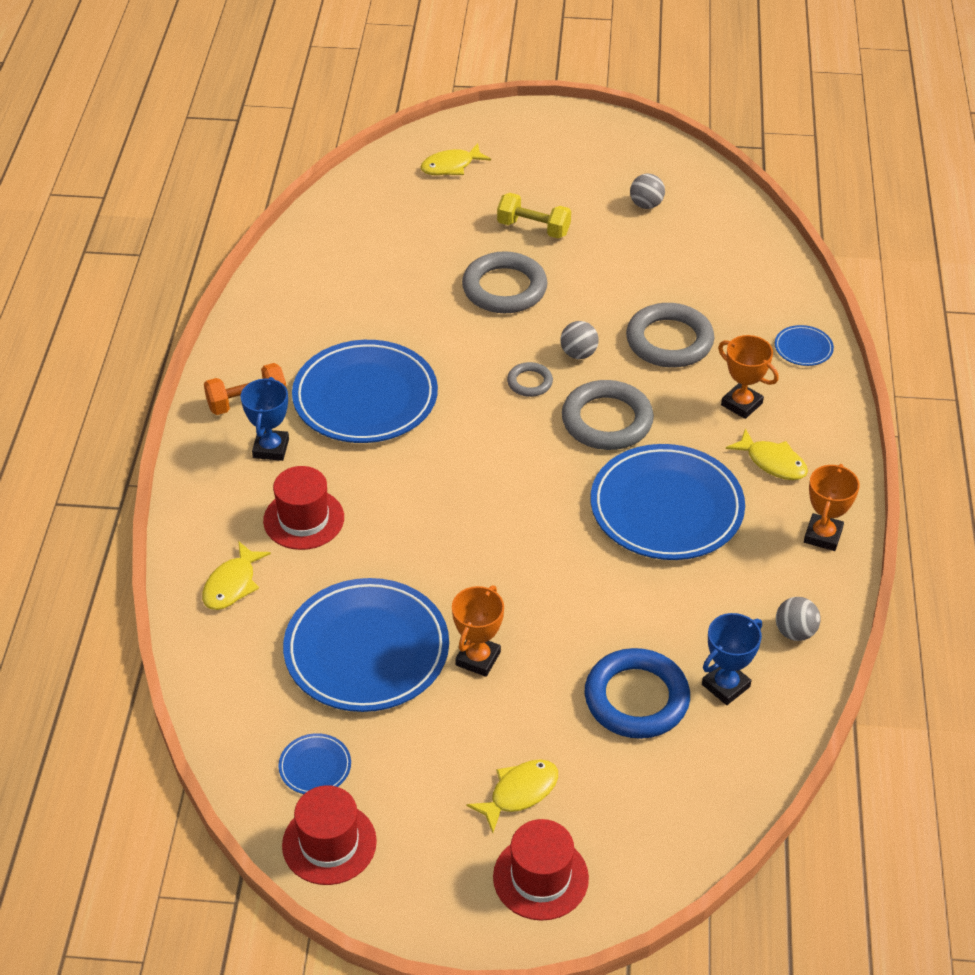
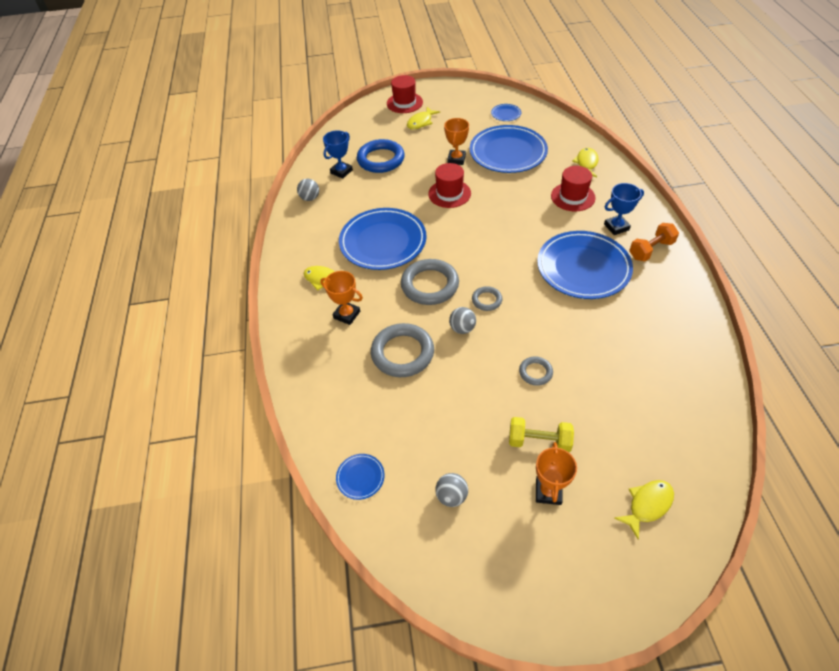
camera: 170 degrees right, 5 degrees up
blue trophy [241,377,289,461] -> blue trophy turned 75 degrees clockwise [604,183,644,235]
red hat [282,785,377,885] -> red hat moved to [428,163,471,208]
grey ring [462,251,548,313] -> grey ring [519,357,553,386], size x0.51
blue plate [775,325,834,366] -> blue plate moved to [336,454,385,500]
orange trophy [804,464,860,551] -> orange trophy moved to [536,442,577,505]

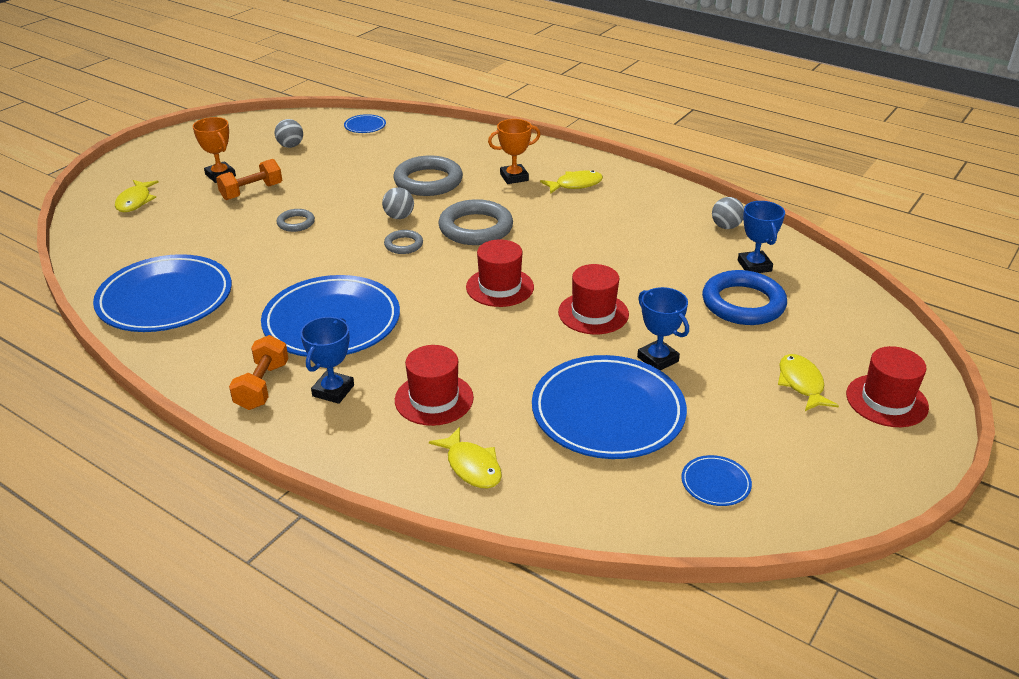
camera: 130 degrees right, 15 degrees down
blue plate [339,208,427,270] -> blue plate moved to [93,254,232,332]
orange trophy [444,118,469,165] -> blue trophy [637,287,689,371]
yellow dumbbell [509,417,574,452] -> orange dumbbell [216,159,282,200]
none -> red hat [466,239,534,307]

